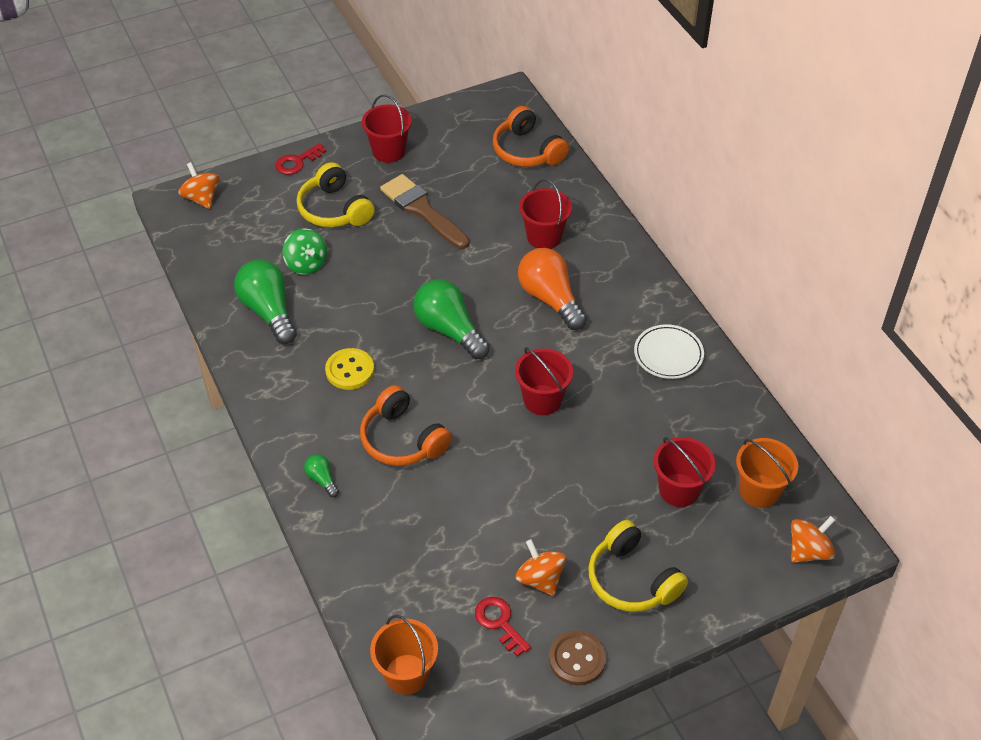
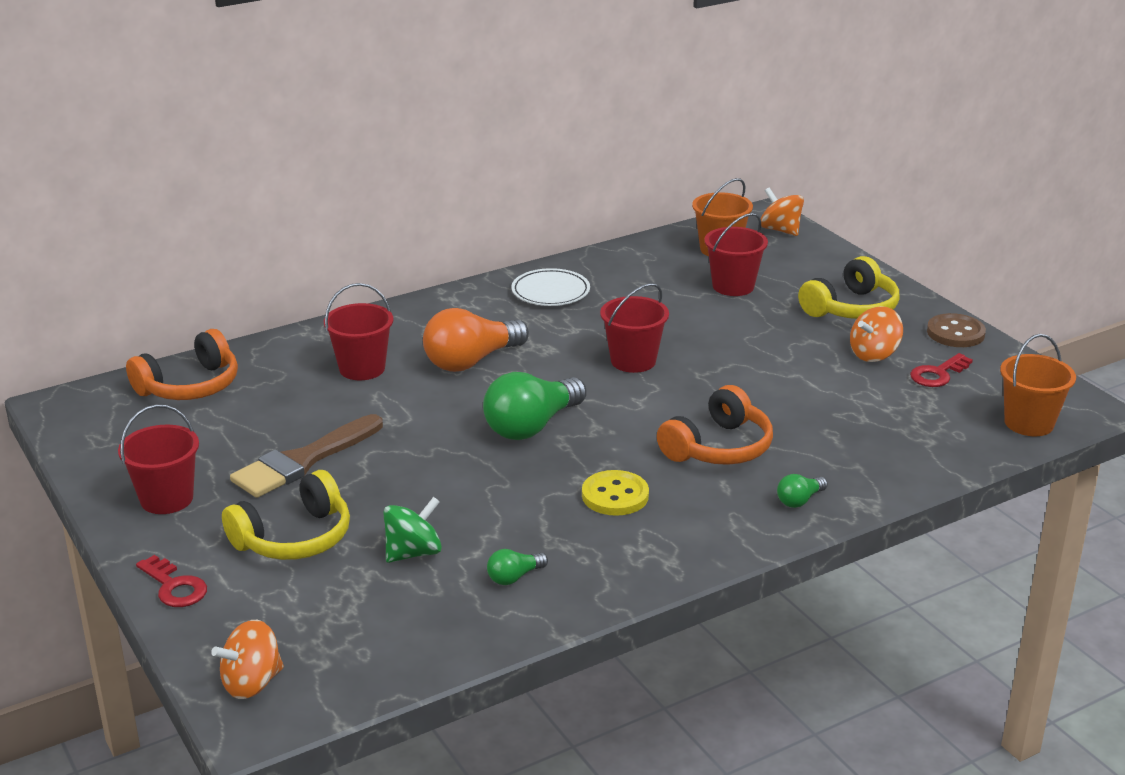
camera: 95 degrees left, 20 degrees down
green light bulb [234,260,297,344] -> green light bulb [487,549,548,585], size x0.46

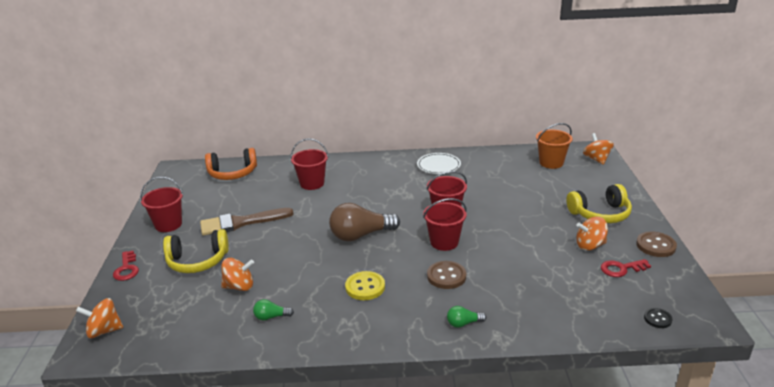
camera: 30 degrees right, 0 degrees up
green spinning top [383,497,442,563] -> orange spinning top [221,258,254,291]
orange light bulb [423,308,529,372] -> none
green light bulb [483,372,587,440] -> brown light bulb [329,203,400,241]
orange headphones [657,385,773,465] -> brown button [427,261,466,289]
red bucket [704,213,768,296] -> red bucket moved to [423,198,466,251]
orange bucket [1000,334,1076,436] -> black button [644,308,672,328]

